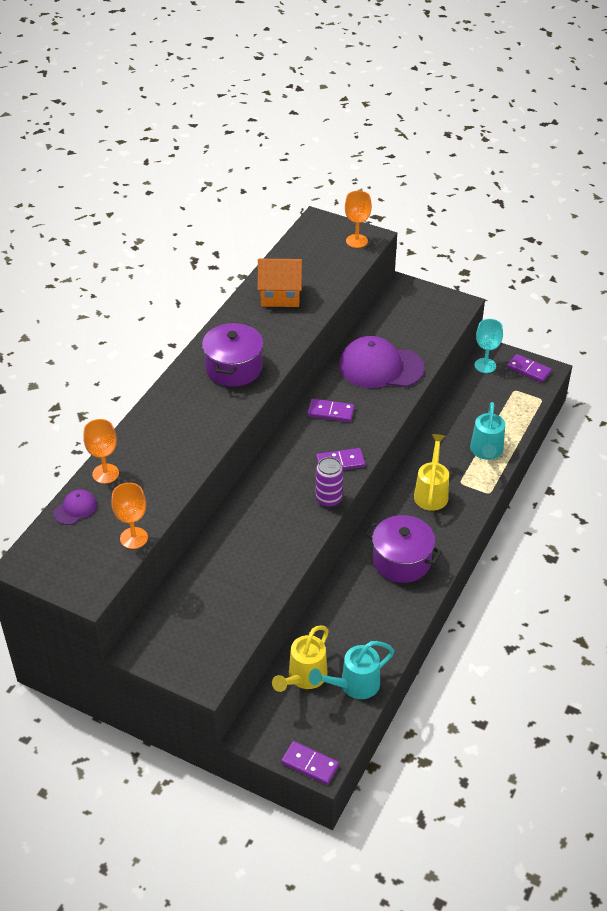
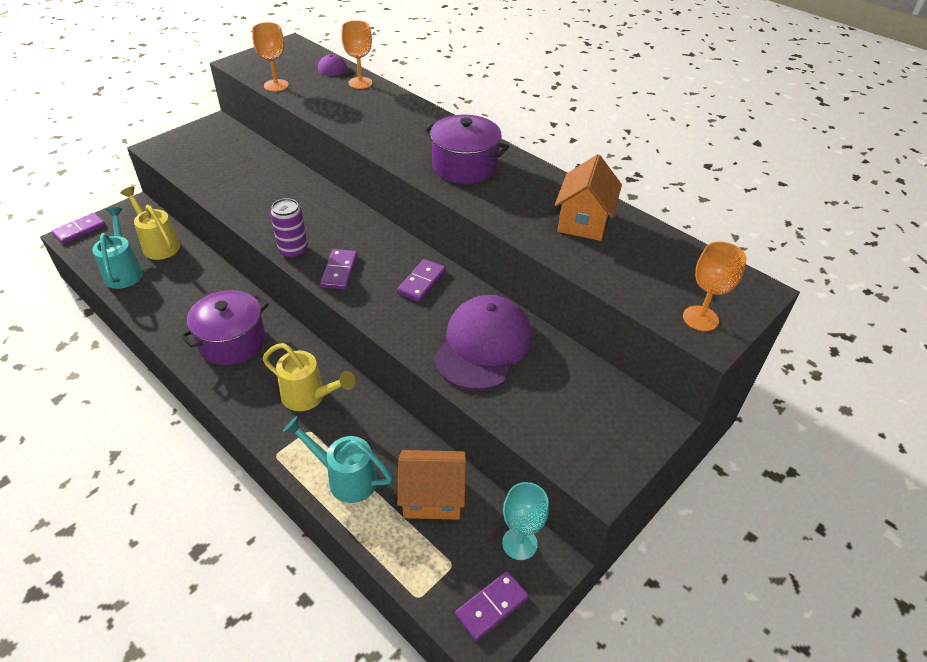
camera: 105 degrees right, 0 degrees up
none -> orange house [397,450,466,520]

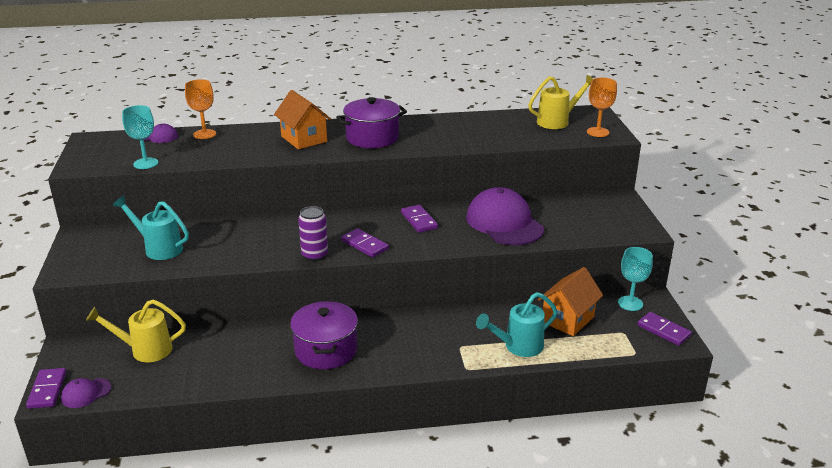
camera: 50 degrees left, 15 degrees down
turquoise watering can [92,207,143,289] -> turquoise watering can moved to [113,196,189,260]
orange goblet [252,22,289,92] -> turquoise goblet [122,105,158,169]
yellow watering can [263,343,355,411] -> yellow watering can moved to [528,75,593,129]
purple domino [455,571,529,641] -> purple domino turned 45 degrees counterclockwise [637,312,692,346]
orange house [554,154,622,241] -> orange house moved to [274,90,331,149]
none -> purple cap [61,378,111,408]

